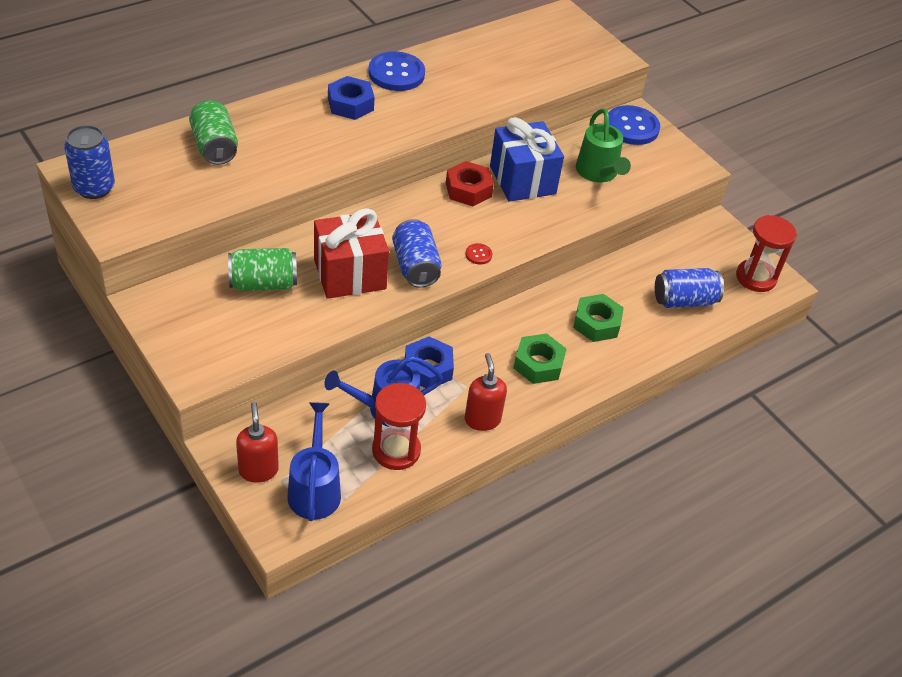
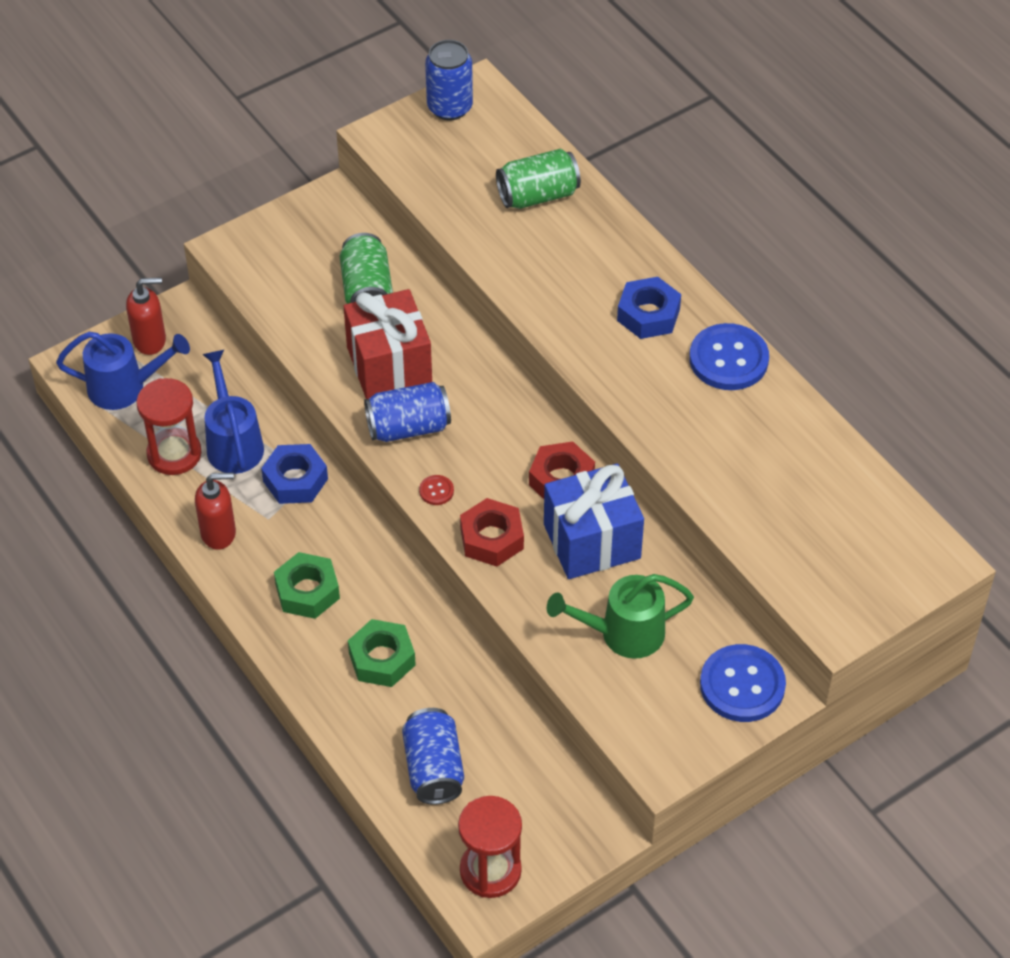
camera: 95 degrees right, 5 degrees up
none -> red nut [460,498,524,567]

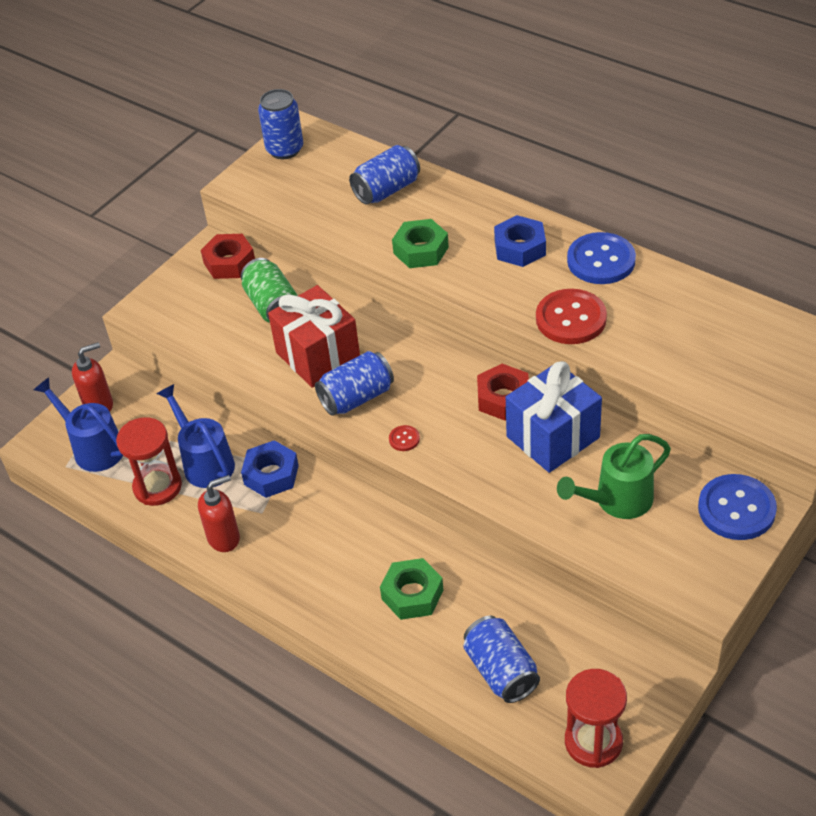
camera: 15 degrees left, 5 degrees down
blue watering can [56,332,190,410] -> blue watering can turned 120 degrees counterclockwise [34,377,123,472]
green nut [274,552,340,619] -> green nut moved to [392,219,449,268]
red nut [460,498,524,567] -> red nut moved to [201,234,255,279]
green can [496,149,581,209] -> blue can [349,145,420,205]
none -> red button [536,289,607,344]

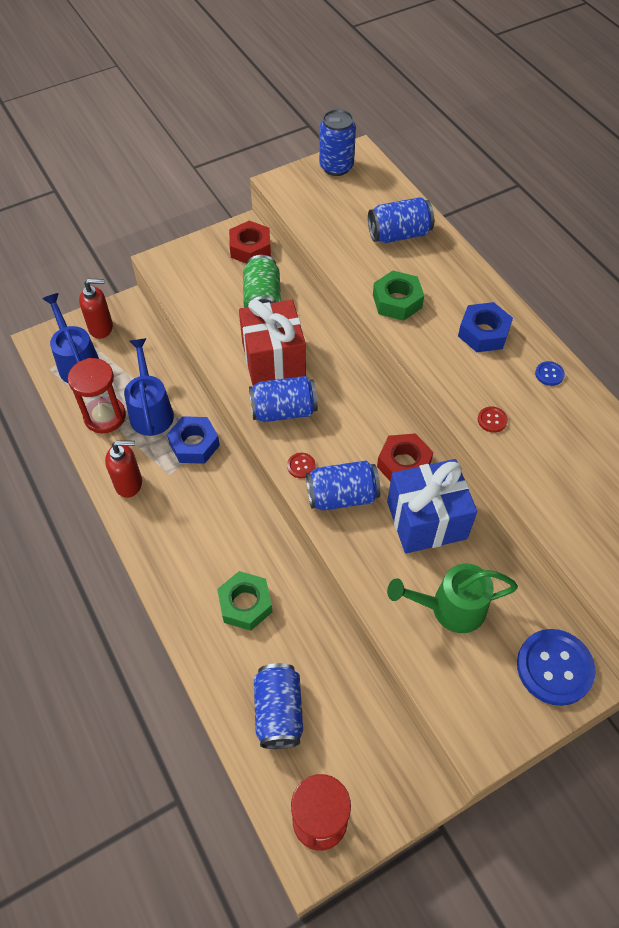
camera: 20 degrees right, 10 degrees up
red button [536,289,607,344] -> red button [478,406,508,433], size x0.43
blue button [567,232,636,284] -> blue button [535,361,565,386], size x0.43
none -> blue can [306,461,381,511]

